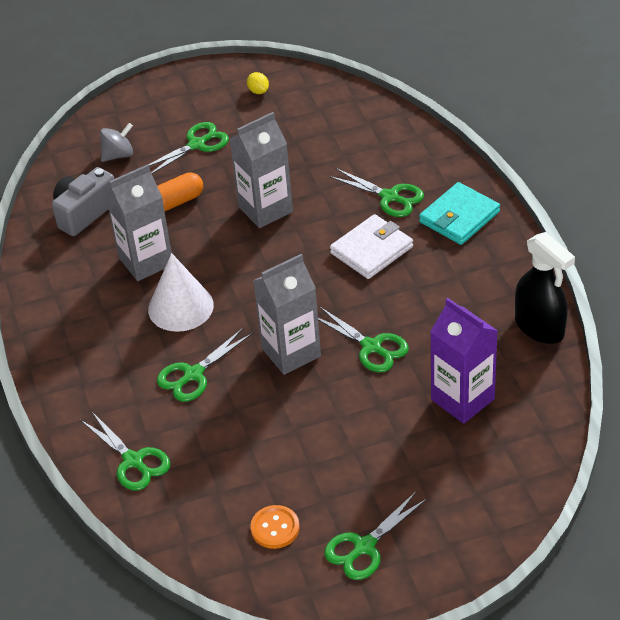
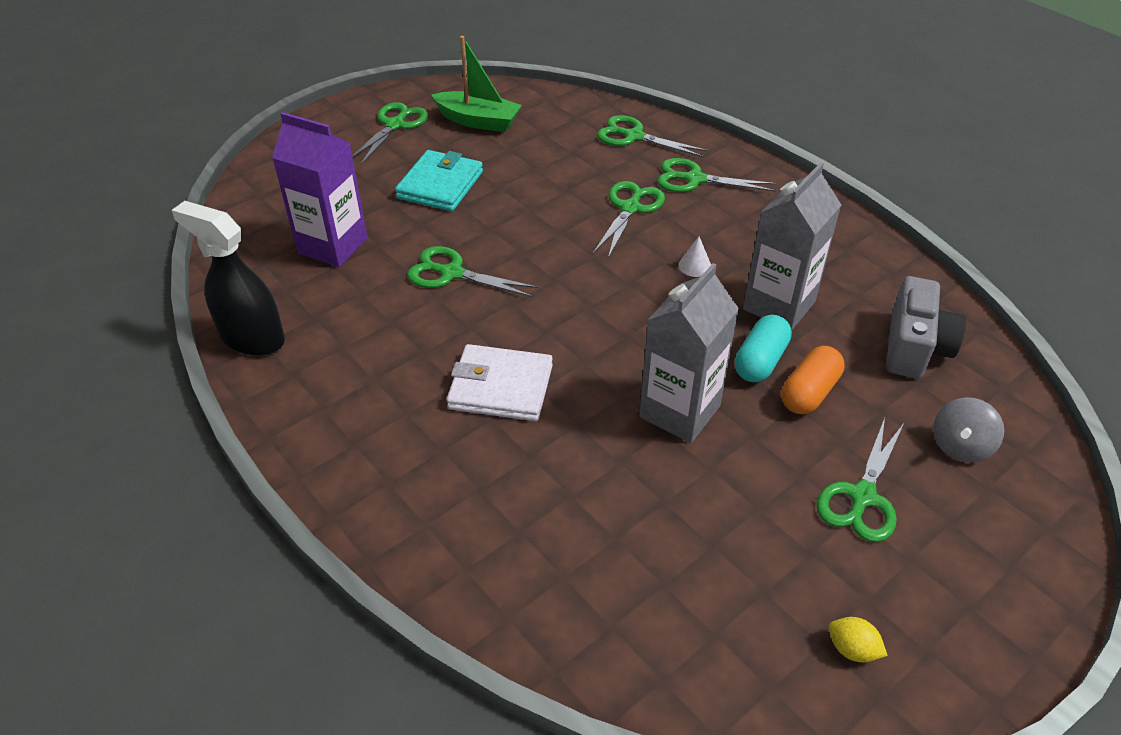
camera: 155 degrees right, 0 degrees up
white cone [148,253,214,332] -> white cone [678,236,711,277], size x0.41
orange button [250,505,300,549] -> green boat [432,36,522,132]
grey carton [253,254,321,375] -> none
green scissors [329,168,424,217] -> green scissors moved to [657,158,777,192]
white wallet [330,214,413,279] -> white wallet turned 75 degrees clockwise [447,344,553,421]
turquoise wallet [419,182,500,245] -> turquoise wallet moved to [395,150,483,211]
none -> turquoise capsule [735,315,792,382]

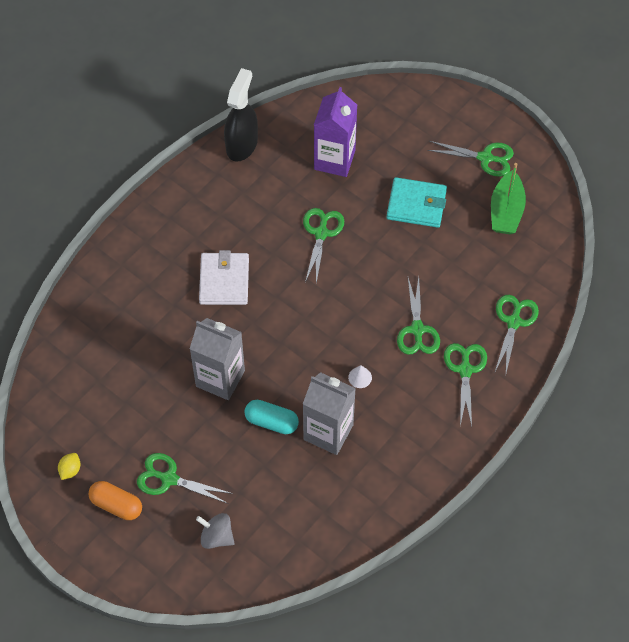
camera: 80 degrees right, 15 degrees up
green scissors [593,181,665,258] -> green scissors turned 75 degrees clockwise [397,277,440,355]
orange capsule [781,346,845,414] -> orange capsule moved to [88,481,142,520]
grey camera [886,276,966,379] -> none

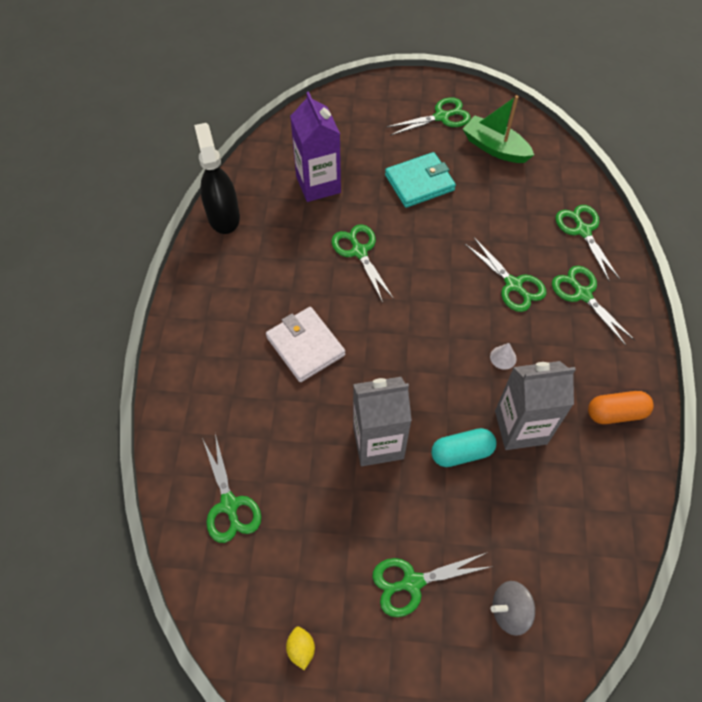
camera: 35 degrees left, 0 degrees up
orange capsule [88,481,142,520] -> orange capsule moved to [588,391,653,424]
green boat [491,163,526,234] -> green boat turned 150 degrees clockwise [463,95,534,163]
none -> green scissors [202,434,261,543]

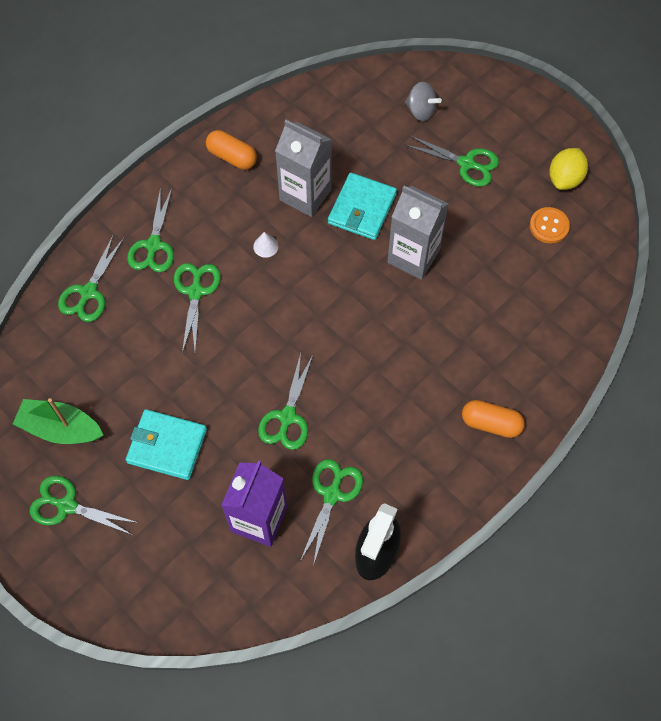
camera: 140 degrees left, 5 degrees up
green scissors [202,434,261,543] -> green scissors moved to [300,459,363,566]
white wallet [266,307,345,382] -> none
yellow lemon [286,627,315,670] -> yellow lemon [549,148,588,190], size x1.70
turquoise capsule [431,428,497,467] -> turquoise wallet [328,173,397,240]
green boat [463,95,534,163] -> green boat turned 120 degrees clockwise [13,398,103,444]
none -> orange capsule [462,400,525,438]
none -> orange button [530,207,570,244]

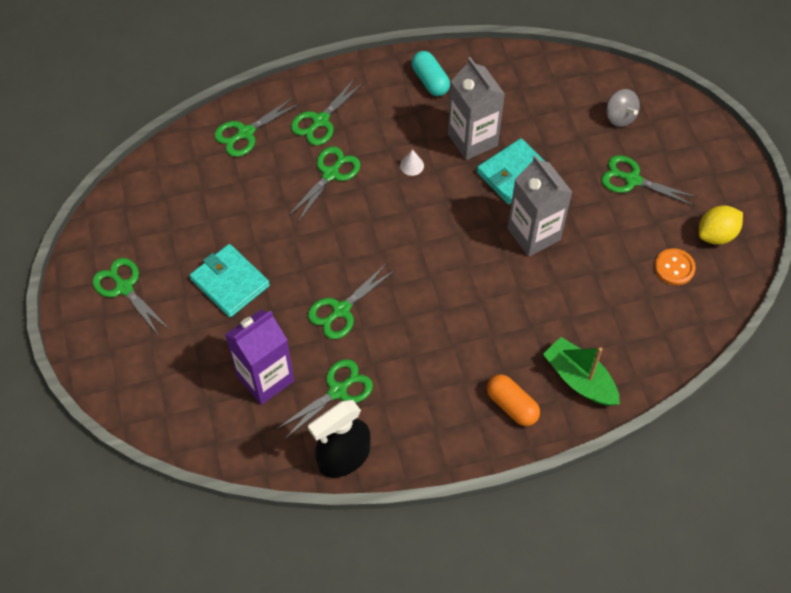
camera: 30 degrees right, 5 degrees down
green boat [13,398,103,444] -> green boat moved to [543,337,620,406]
orange capsule [206,130,257,170] -> turquoise capsule [412,51,450,96]
green scissors [405,135,499,187] -> green scissors turned 150 degrees clockwise [601,155,698,206]

